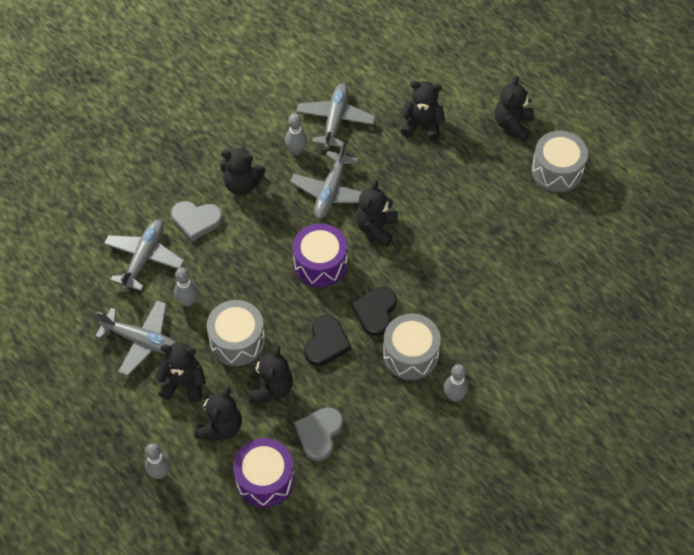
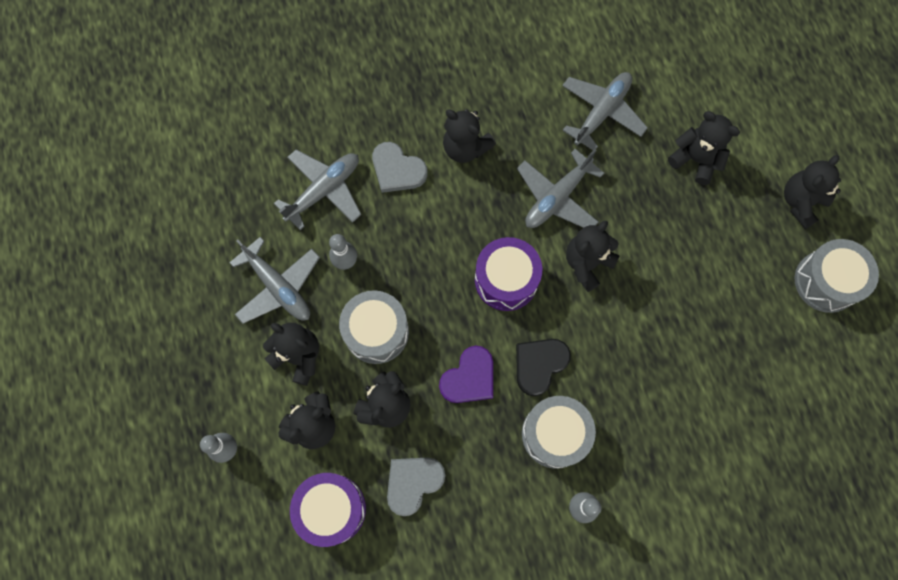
camera: 25 degrees right, 15 degrees up
grey bowling pin [285,113,307,155] -> none
black heart [304,315,351,366] -> purple heart [439,346,493,403]

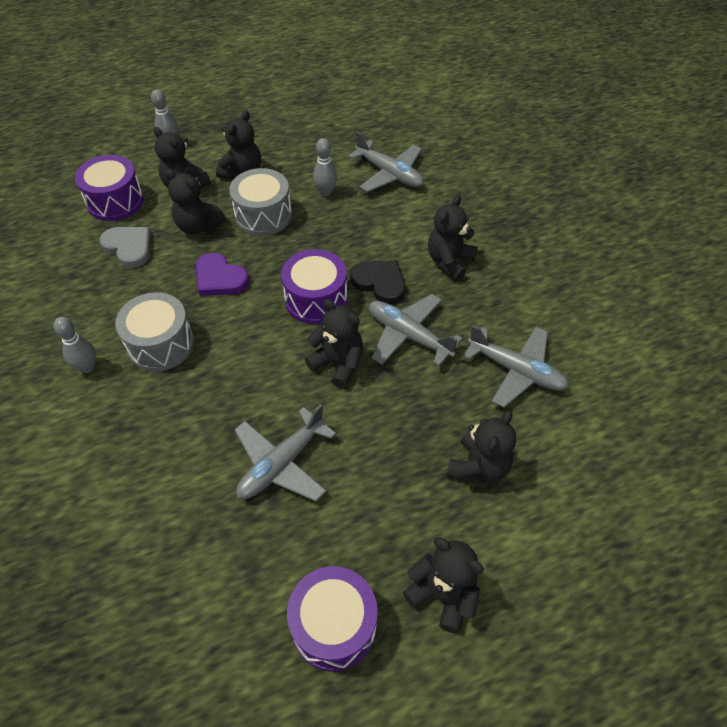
camera: 85 degrees right, 20 degrees down
grey plane [229,237,320,324] -> grey plane moved to [235,404,336,501]
grey heart [372,142,427,193] -> none
black heart [516,339,571,396] -> black heart moved to [350,260,405,304]
grey drum [794,239,879,313] -> purple drum [287,566,377,671]

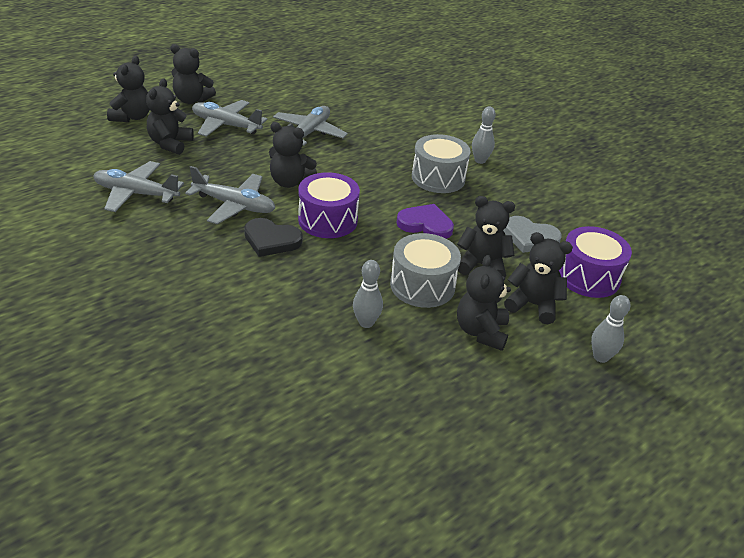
camera: 160 degrees right, 15 degrees down
purple drum [287,566,377,671] -> none
grey plane [348,131,424,192] -> grey plane moved to [192,100,267,137]
black teddy bear [428,195,478,281] -> black teddy bear moved to [107,56,150,122]

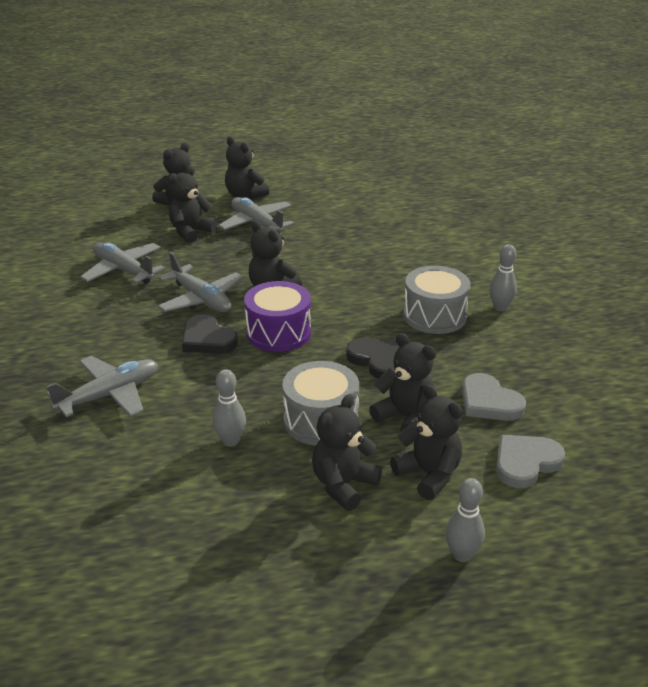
camera: 30 degrees right, 5 degrees down
grey plane [273,106,348,146] -> grey plane moved to [47,356,158,417]
purple heart [397,204,454,239] -> black heart [346,338,400,379]
purple drum [559,226,632,298] -> grey heart [496,435,565,488]

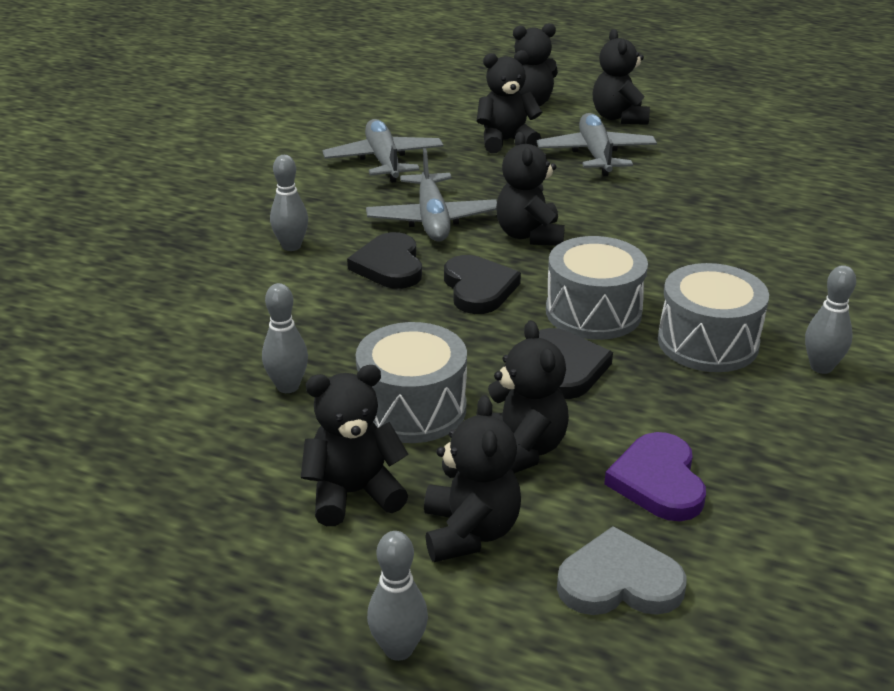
camera: 35 degrees right, 0 degrees up
grey plane [47,356,158,417] -> none
purple drum [244,281,311,352] -> black heart [444,255,521,314]
grey heart [462,373,526,421] -> purple heart [604,432,706,521]
none -> grey bowling pin [270,155,308,251]
none -> grey drum [546,236,648,340]

